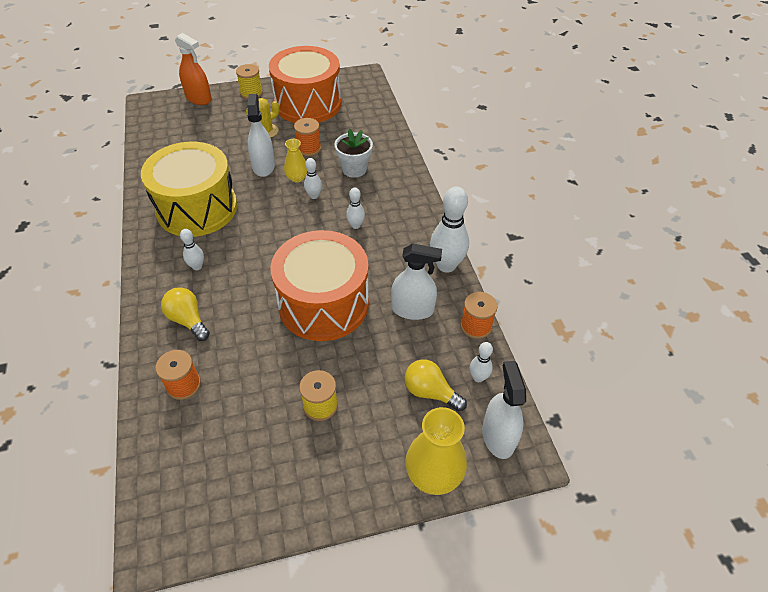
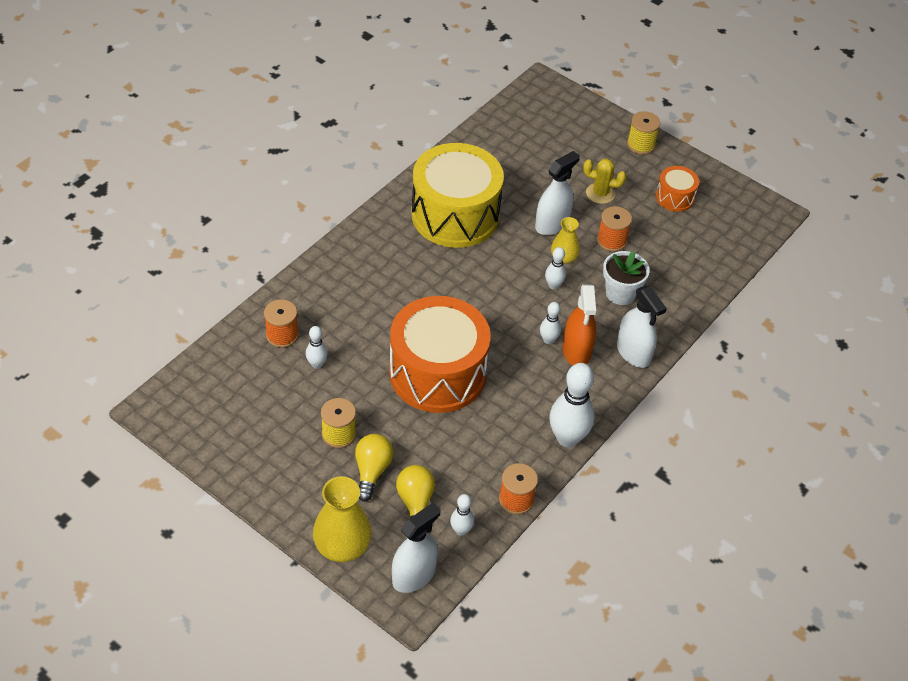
camera: 50 degrees right, 0 degrees up
yellow light bulb [161,287,210,341] -> yellow light bulb moved to [355,434,394,502]
orange spray bottle [175,33,212,105] -> orange spray bottle moved to [563,285,596,366]
white bowling pin [180,229,204,270] -> white bowling pin moved to [306,326,328,369]
orange drum [269,46,341,123] -> orange drum [656,166,699,212], size x0.45
white spray bottle [391,243,442,320] -> white spray bottle moved to [617,286,667,368]

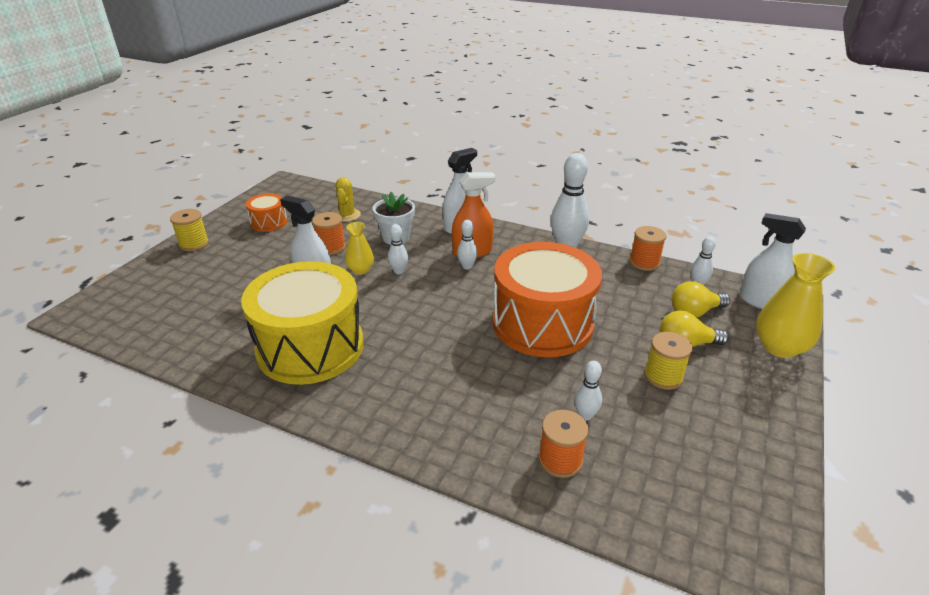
camera: 100 degrees left, 15 degrees down
yellow cactus [583,159,626,204] -> yellow cactus moved to [336,177,361,222]

